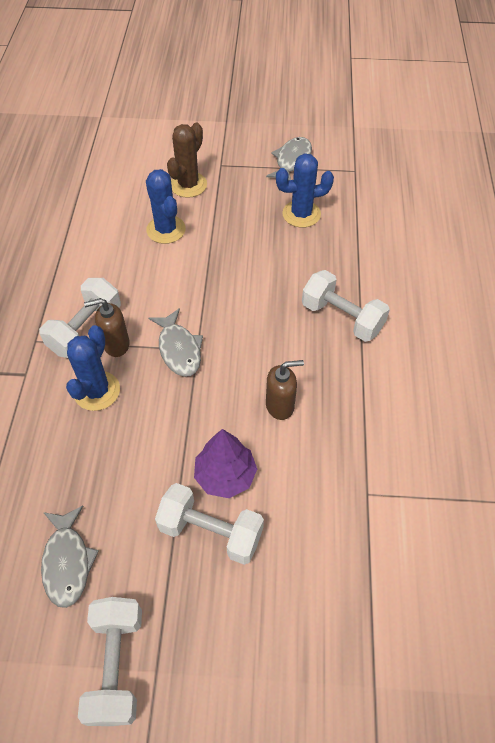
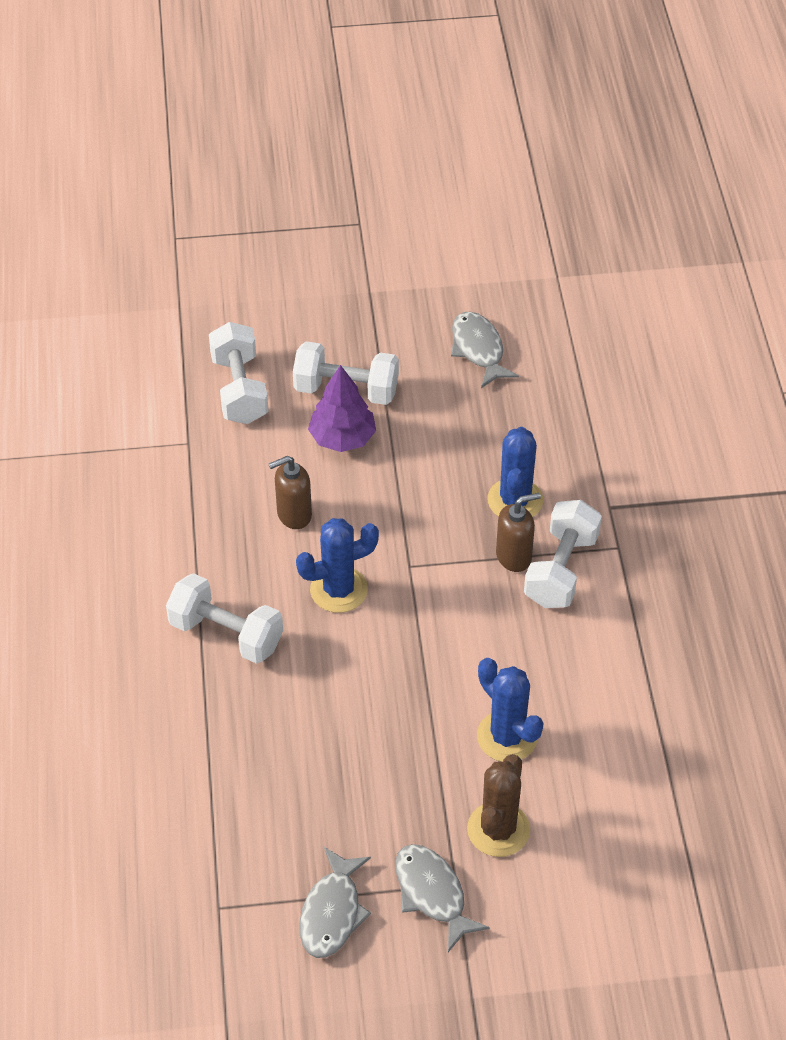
camera: 170 degrees right, 5 degrees down
white dumbbell [78,597,142,726] -> white dumbbell moved to [209,322,269,424]
grey fish [148,308,203,377] -> grey fish moved to [395,844,490,952]
blue cactus [276,153,334,228] -> blue cactus moved to [296,518,379,613]

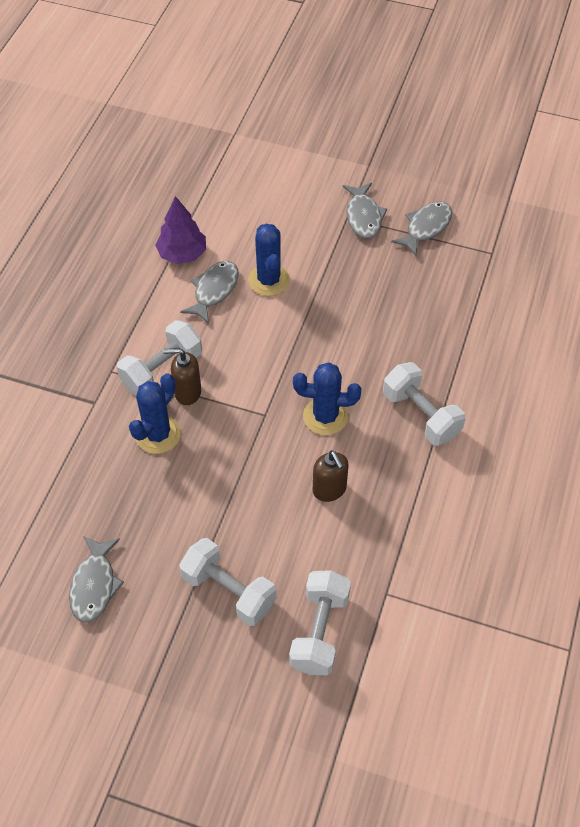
camera: 155 degrees left, 5 degrees up
brown soap dispenser [269,456,312,529] -> brown soap dispenser turned 60 degrees clockwise [313,450,349,502]
purple tree [308,365,376,452] -> purple tree moved to [155,196,206,264]
brown cactus [467,754,530,857] -> none
none -> grey fish [180,261,239,324]

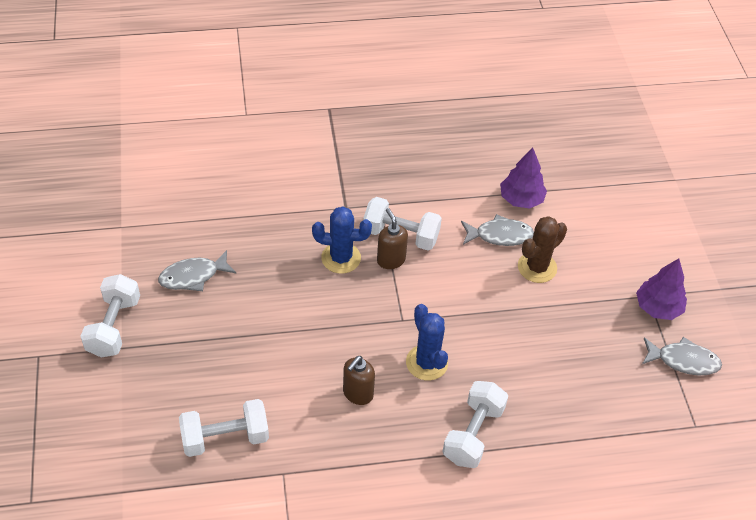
camera: 60 degrees right, 5 degrees down
white dumbbell [179,538,276,626] -> white dumbbell moved to [80,274,140,358]
blue cactus [248,224,290,296] -> brown cactus [518,216,567,283]
grey fish [342,183,387,239] -> purple tree [636,259,687,320]

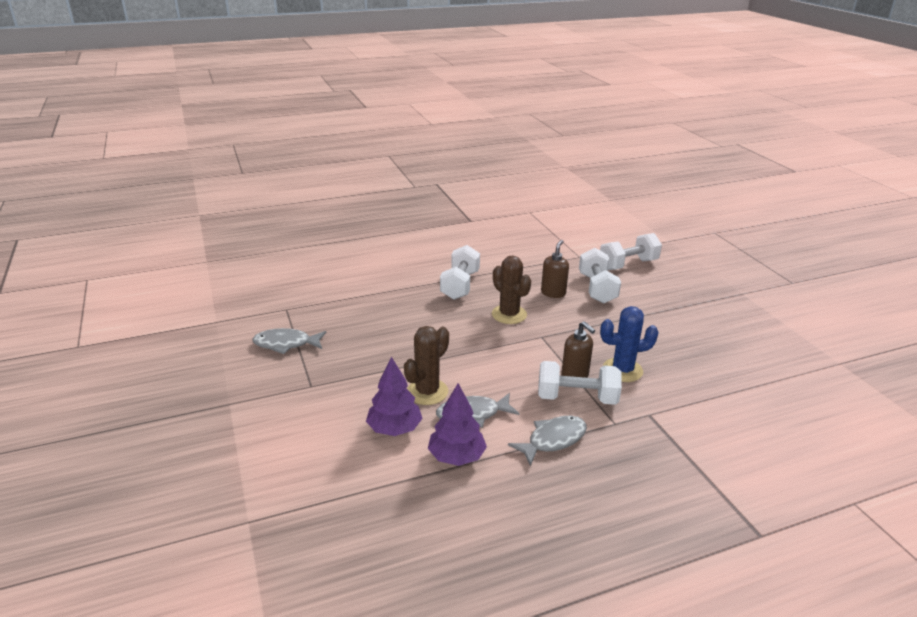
camera: 170 degrees right, 20 degrees down
white dumbbell [80,274,140,358] -> white dumbbell moved to [579,248,621,304]
grey fish [158,250,237,291] -> grey fish moved to [508,416,587,466]
blue cactus [406,304,448,380] -> brown cactus [492,255,531,324]
purple tree [636,259,687,320] -> purple tree moved to [366,357,423,436]

